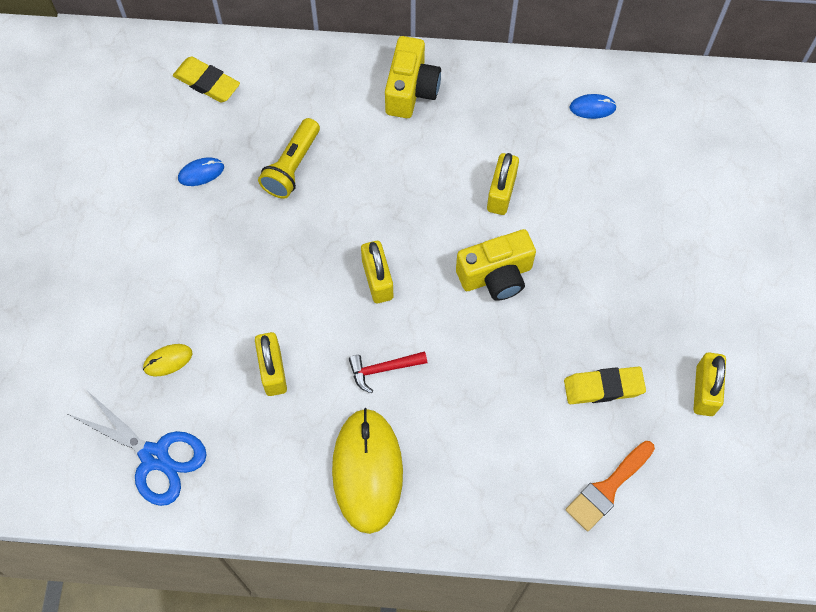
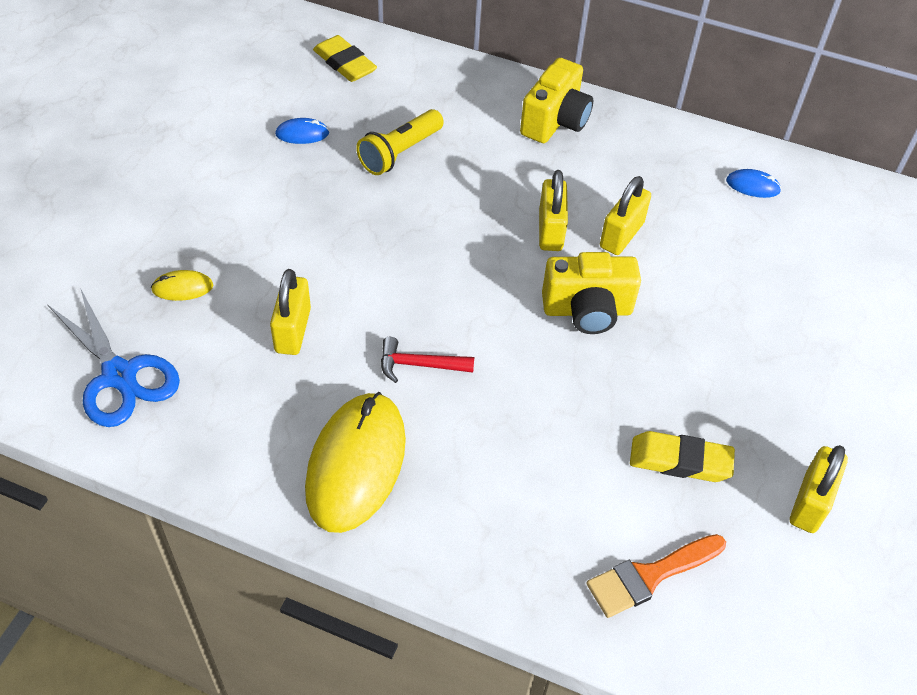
camera: 15 degrees right, 15 degrees down
yellow padlock [361,241,393,303] -> yellow padlock moved to [539,170,568,251]

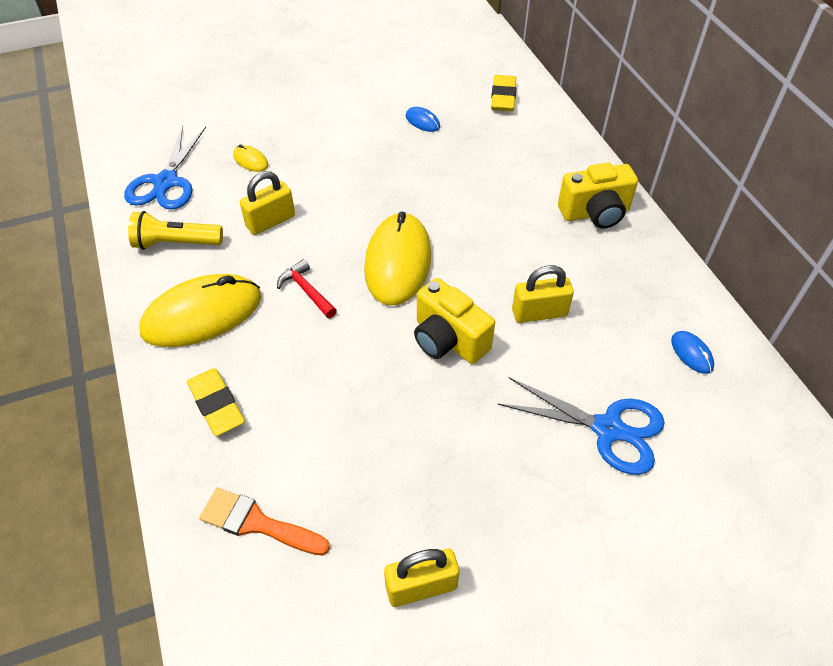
camera: 50 degrees right, 0 degrees up
yellow flashlight [356,109,444,175] -> yellow flashlight moved to [128,211,223,250]
yellow padlock [539,170,568,251] -> none
yellow eraser [630,431,735,482] -> yellow eraser moved to [187,368,245,436]
none -> yellow mouse [364,212,431,305]
none -> blue scissors [498,377,665,475]

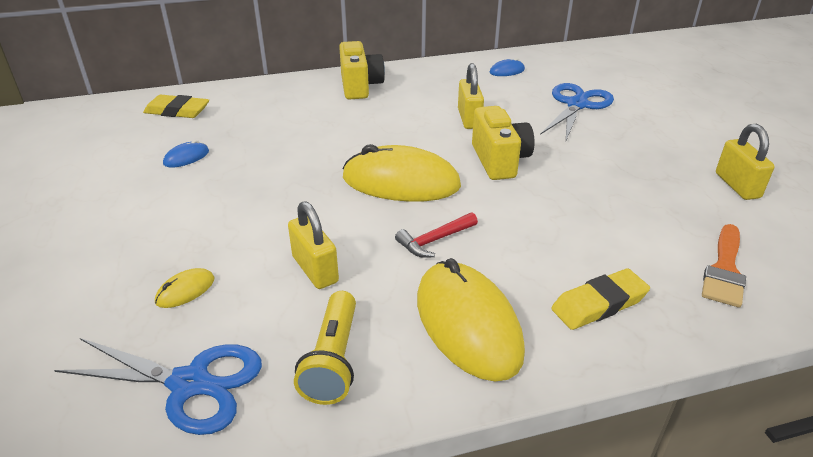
camera: 85 degrees left, 15 degrees down
yellow camera [414,278,495,364] -> yellow camera turned 60 degrees counterclockwise [472,106,535,180]

